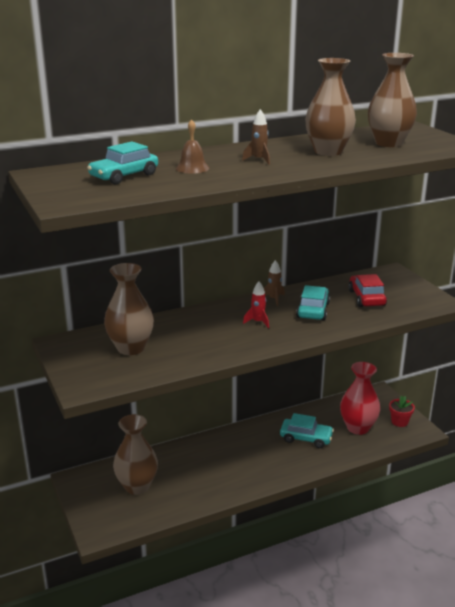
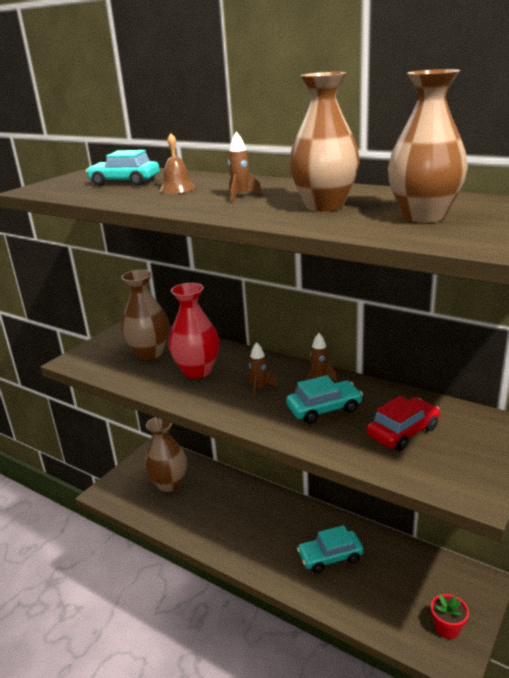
camera: 60 degrees right, 0 degrees up
red rocket [243,282,269,328] -> brown rocket [247,342,277,399]
turquoise car [280,413,334,448] -> turquoise car turned 90 degrees clockwise [297,525,364,573]
red vase [340,362,380,435] -> red vase moved to [168,283,219,378]

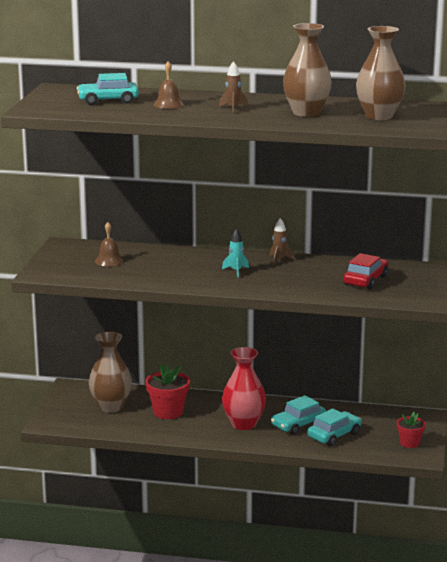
camera: 25 degrees left, 5 degrees down
brown vase [121,270,169,360] -> brown bell [95,222,124,266]
red vase [168,283,219,378] -> red vase moved to [222,347,266,430]
brown rocket [247,342,277,399] -> turquoise rocket [222,228,249,277]
turquoise car [286,375,363,424] -> turquoise car moved to [307,408,361,446]
none -> red flower pot [145,364,190,419]

